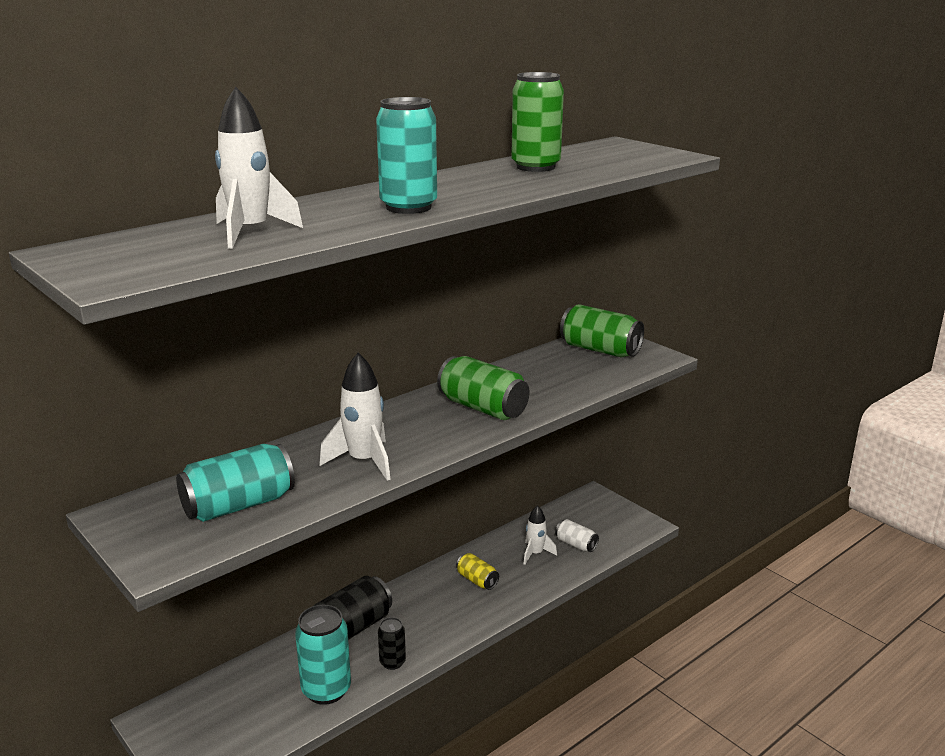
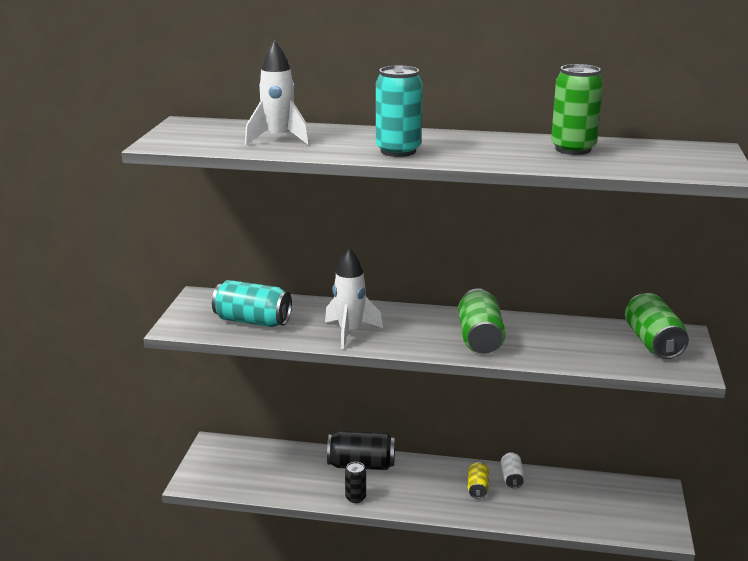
camera: 50 degrees right, 0 degrees up
turquoise can [295,605,351,705] -> none
white rocket [523,505,557,565] -> none
white can [555,519,599,552] -> white can moved to [501,452,524,488]

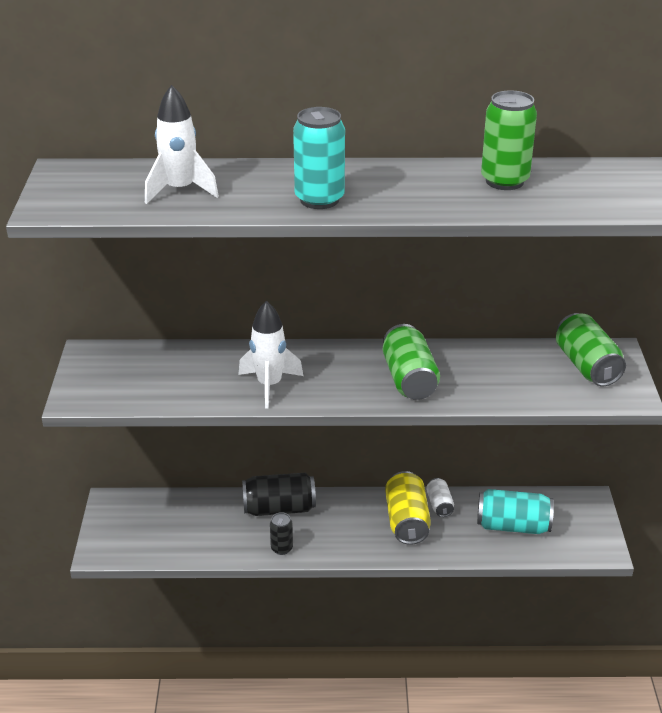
camera: 10 degrees left, 10 degrees up
turquoise can [212,280,292,327] -> turquoise can moved to [477,489,554,534]
yellow can [468,462,489,499] -> yellow can [385,471,431,545], size x1.82

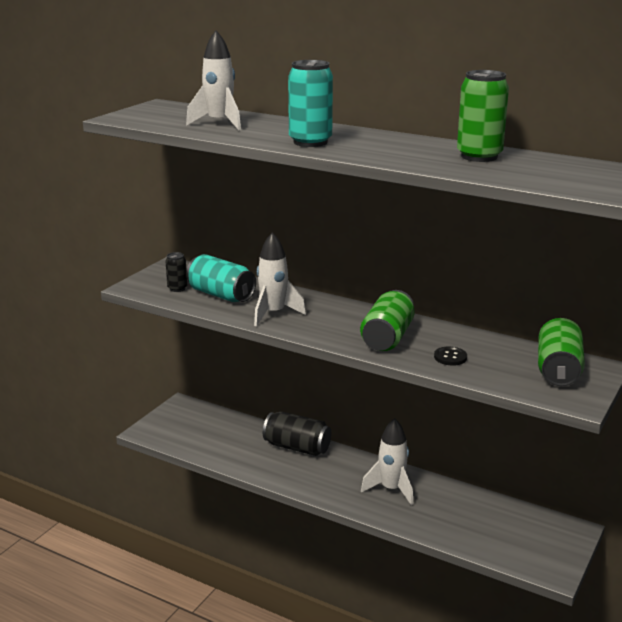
camera: 30 degrees right, 10 degrees down
black can [270,512,293,555] -> black can moved to [165,252,187,292]
yellow can [385,471,431,545] -> white rocket [361,418,413,505]
white can [426,478,454,517] -> none
turquoise can [477,489,554,534] -> turquoise can moved to [186,254,256,302]
none -> black button [434,347,467,366]

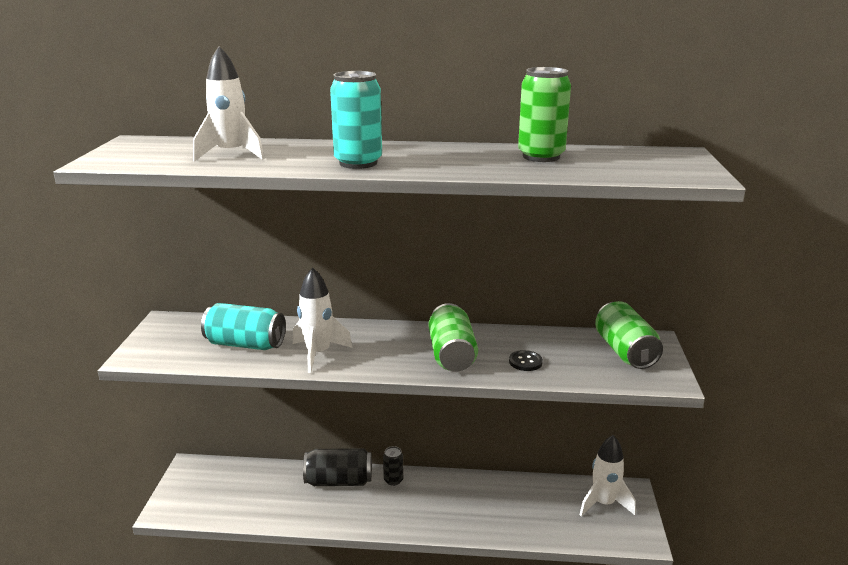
camera: 25 degrees left, 0 degrees up
black can [165,252,187,292] -> black can moved to [383,446,404,486]
white rocket [361,418,413,505] -> white rocket moved to [580,435,636,517]

